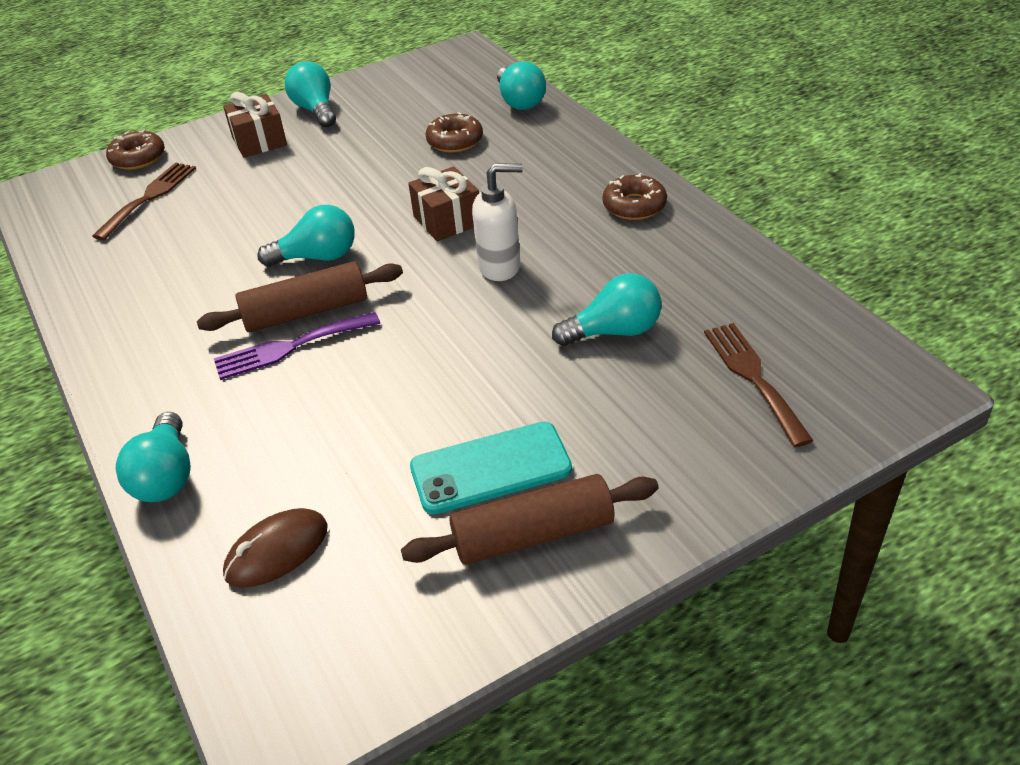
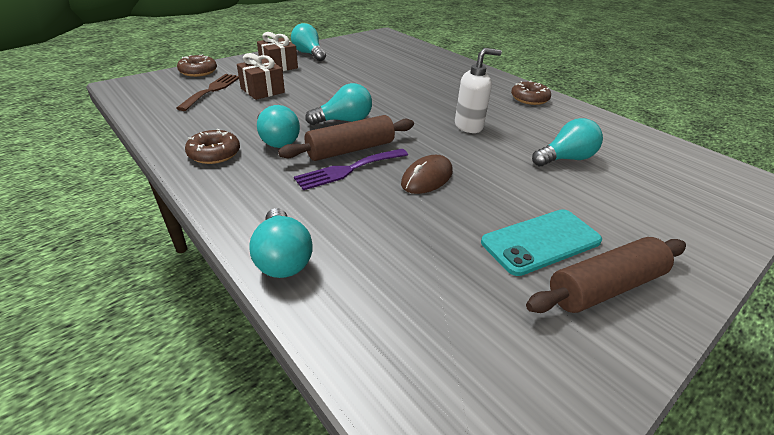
camera: 15 degrees left, 5 degrees down
brown mouse [223,508,328,587] -> brown mouse moved to [401,155,453,194]
brown gift [408,166,479,241] -> brown gift moved to [237,53,285,100]
brown donut [425,112,483,153] -> brown donut moved to [185,129,240,164]
turquoise light bulb [497,61,546,110] -> turquoise light bulb moved to [257,105,300,148]
brown fork [704,323,814,447] -> none

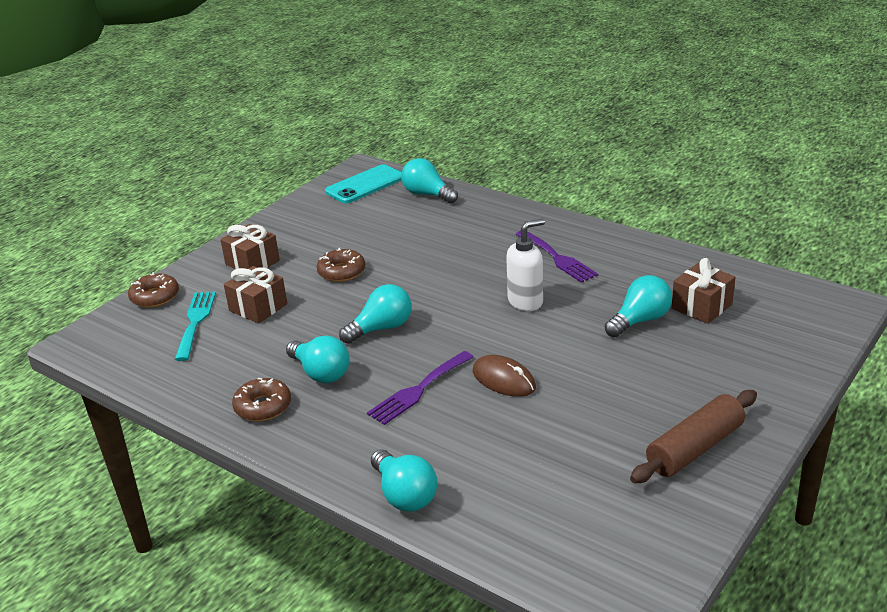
camera: 10 degrees left, 5 degrees down
brown fork [176,74,239,111] -> turquoise fork [175,291,216,361]
brown rolling pin [278,115,414,161] -> none
turquoise light bulb [291,23,326,61] -> turquoise light bulb moved to [401,158,458,204]
brown mouse [401,155,453,194] -> brown mouse turned 75 degrees counterclockwise [472,355,536,397]
turquoise phone [481,209,602,276] -> turquoise phone moved to [325,164,402,204]
brown donut [511,80,551,105] -> brown donut moved to [317,248,365,282]
none -> purple fork [515,231,598,283]
none -> brown gift [672,258,735,324]

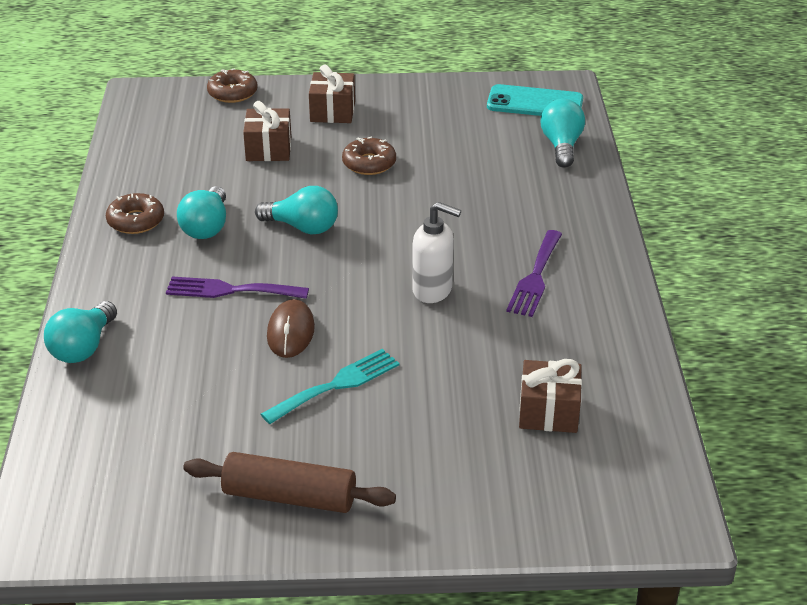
camera: 50 degrees right, 5 degrees up
turquoise fork [175,291,216,361] -> turquoise fork moved to [261,349,400,424]
turquoise light bulb [605,275,672,337] -> none

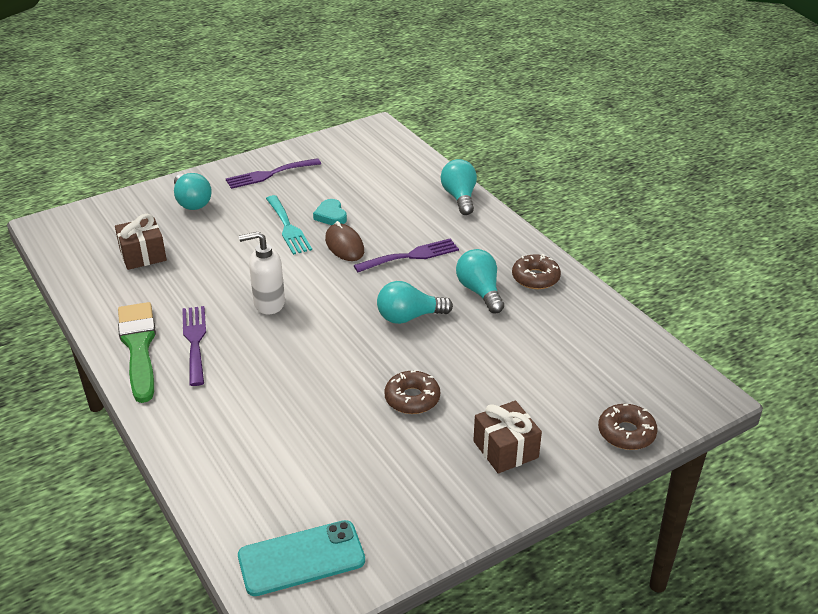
camera: 150 degrees right, 0 degrees up
brown rolling pin [183,452,396,513] -> purple fork [226,158,321,189]
brown gift [243,101,291,161] -> none
turquoise fork [261,349,400,424] -> turquoise fork turned 45 degrees counterclockwise [266,195,312,255]
turquoise light bulb [541,99,585,168] -> turquoise light bulb moved to [174,173,212,210]
none -> green brush [118,302,156,403]
none -> turquoise heart [313,199,347,225]

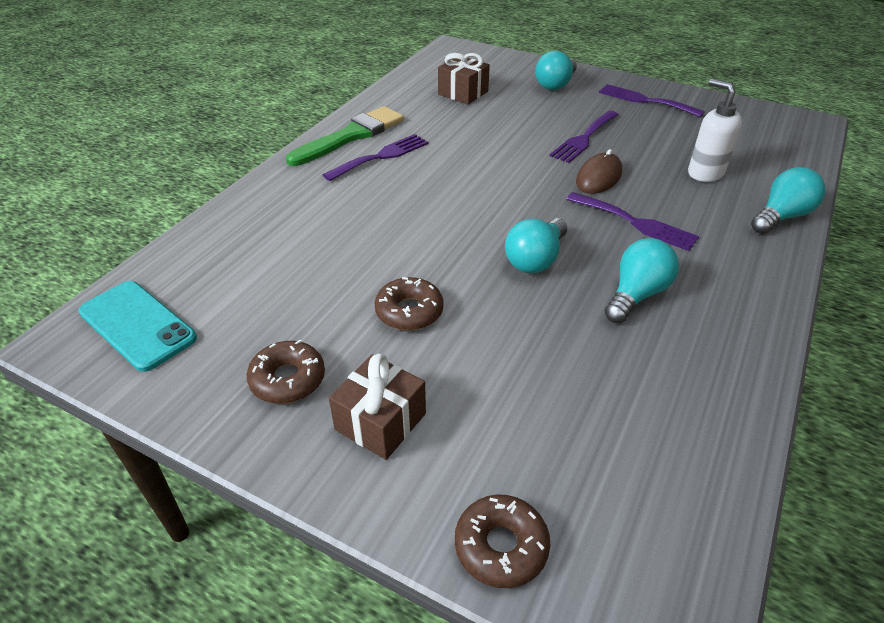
camera: 60 degrees right, 5 degrees up
white soap dispenser [239,231,285,314] -> white soap dispenser moved to [688,79,742,182]
turquoise fork [266,195,312,255] -> purple fork [550,111,619,163]
turquoise heart [313,199,347,225] -> none
turquoise light bulb [377,281,453,324] -> turquoise light bulb turned 105 degrees counterclockwise [505,218,567,273]
brown donut [512,254,561,289] -> brown donut moved to [247,340,325,404]

